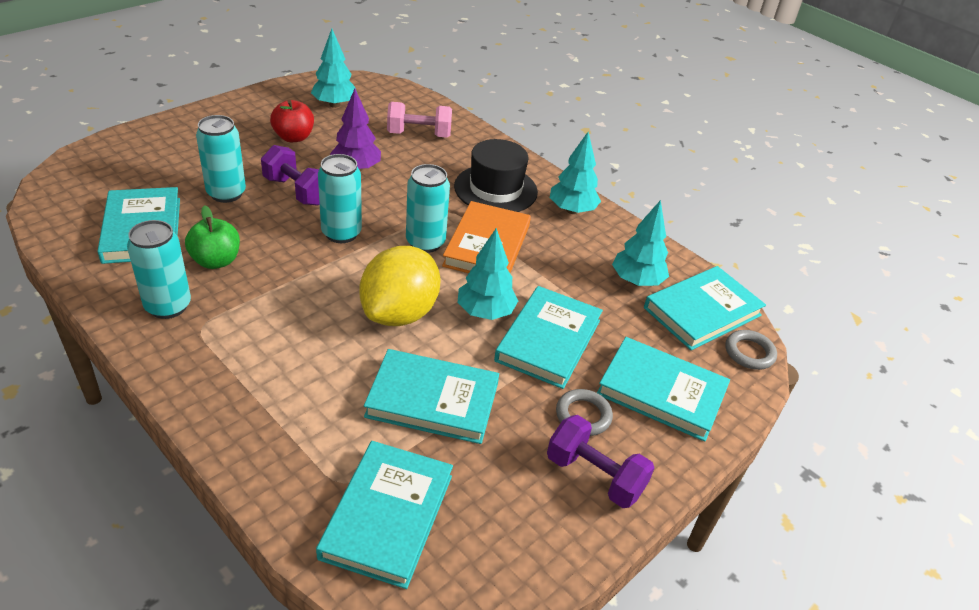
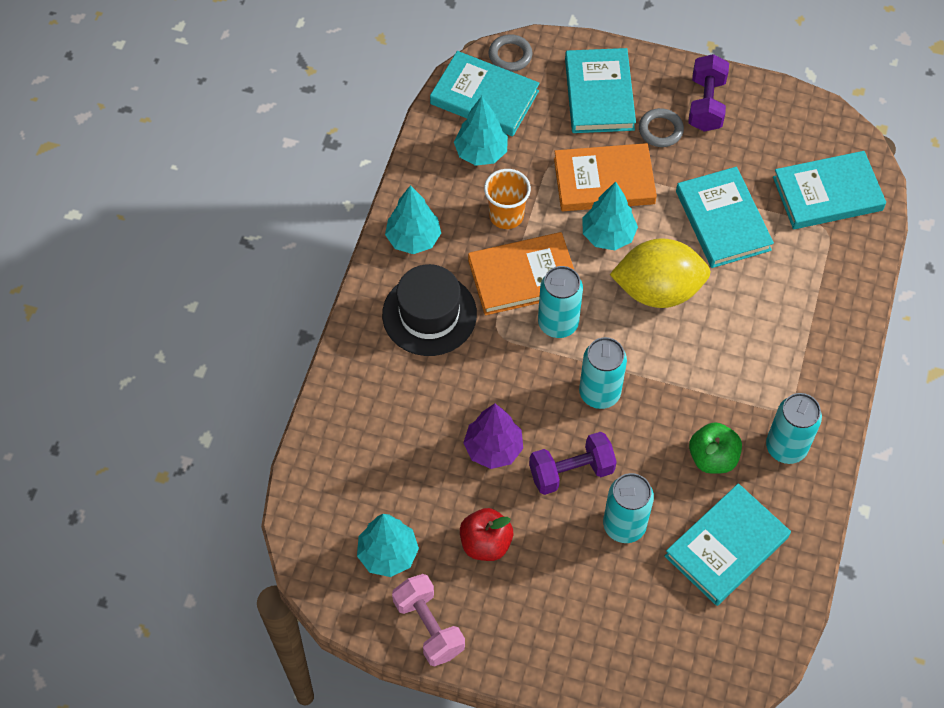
camera: 115 degrees left, 20 degrees up
purple dumbbell [261,145,320,206] -> purple dumbbell turned 60 degrees clockwise [529,432,617,495]
pink dumbbell [387,102,452,138] -> pink dumbbell moved to [392,574,465,667]
turquoise book [494,286,603,389] -> orange book [554,143,657,211]
none -> orange cup [484,169,531,229]

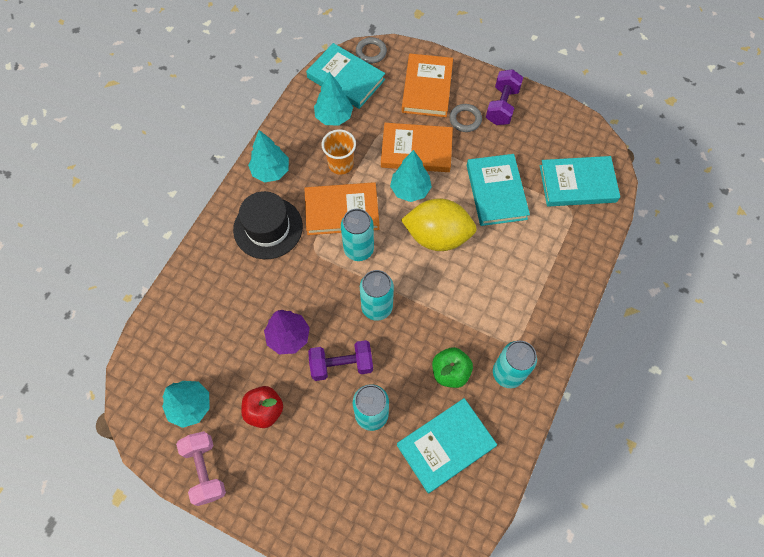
camera: 10 degrees right, 5 degrees up
turquoise book [565,48,636,133] -> orange book [402,54,453,117]

